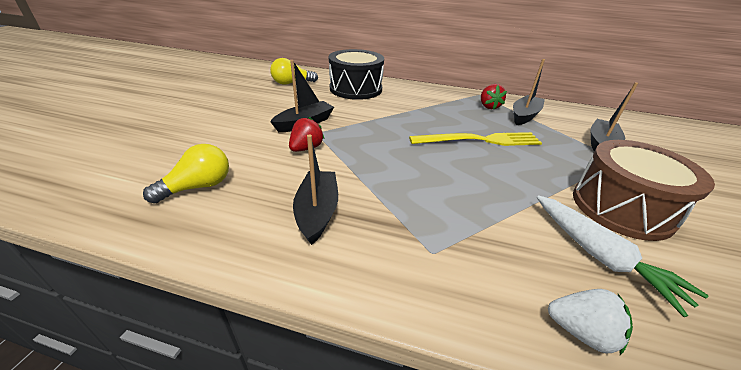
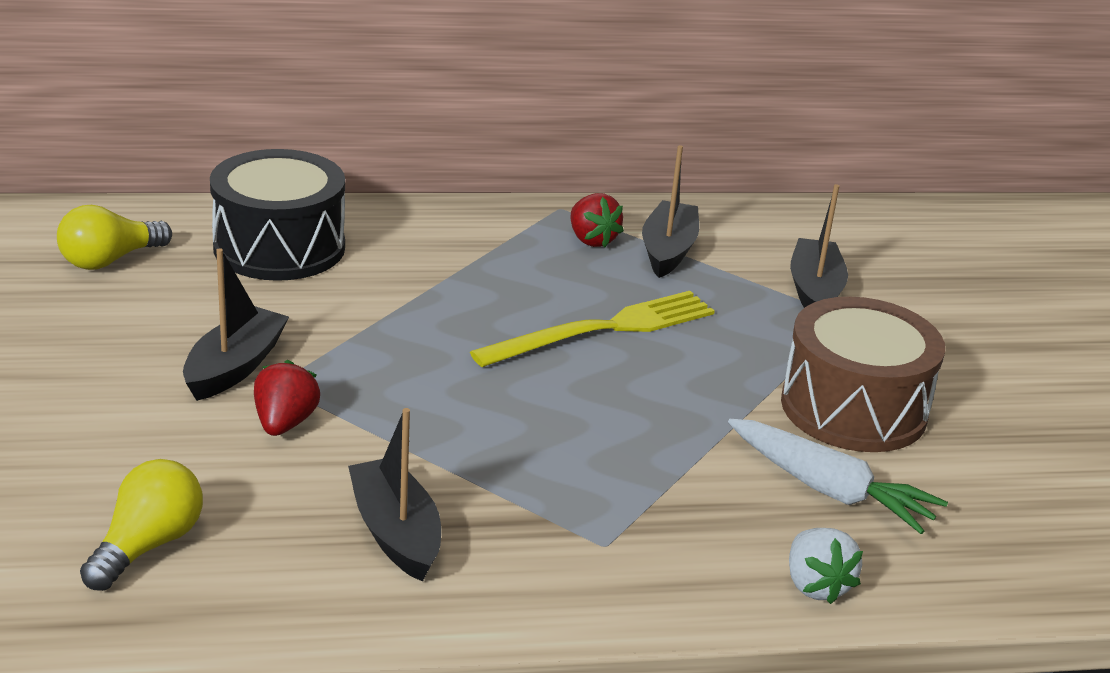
camera: 25 degrees left, 5 degrees down
white strawberry [548,289,633,355] -> white strawberry turned 75 degrees clockwise [789,528,863,604]

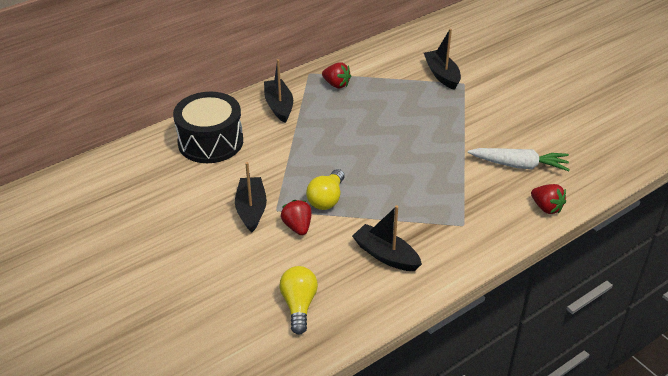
camera: 25 degrees left, 10 degrees up
yellow light bulb [57,205,172,270] -> yellow light bulb moved to [306,169,345,210]
yellow fork [470,291,715,367] -> none
black boat [642,145,699,278] -> black boat moved to [264,59,293,123]
brown drum [781,297,945,452] -> none
white strawberry [789,528,863,604] -> red strawberry [531,184,566,214]

